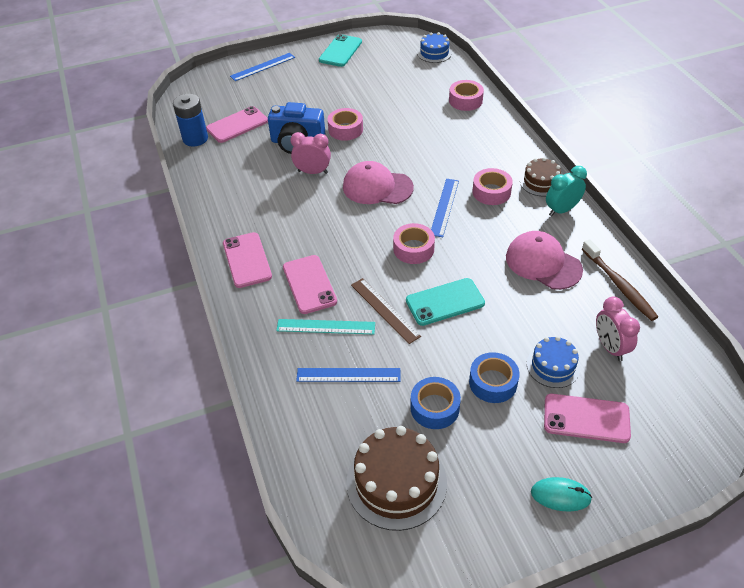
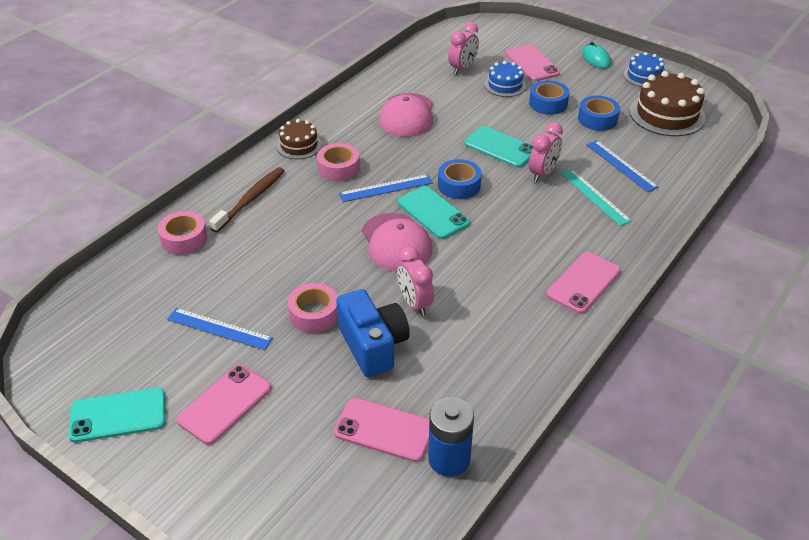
camera: 125 degrees left, 5 degrees down
blue ruler [230,53,295,81] -> blue ruler moved to [167,308,273,350]
pink phone [283,255,337,314] -> pink phone moved to [176,365,271,445]
brown ruler [351,278,421,344] -> pink clock [529,122,563,182]
pink tape [393,223,435,264] -> blue tape [438,159,482,199]
blue cake [417,32,452,63] -> blue cake moved to [624,52,664,87]
turquoise clock [546,166,587,216] -> none
brown toothbrush [582,239,658,321] -> brown toothbrush moved to [209,167,285,233]
none -> turquoise phone [398,186,470,239]

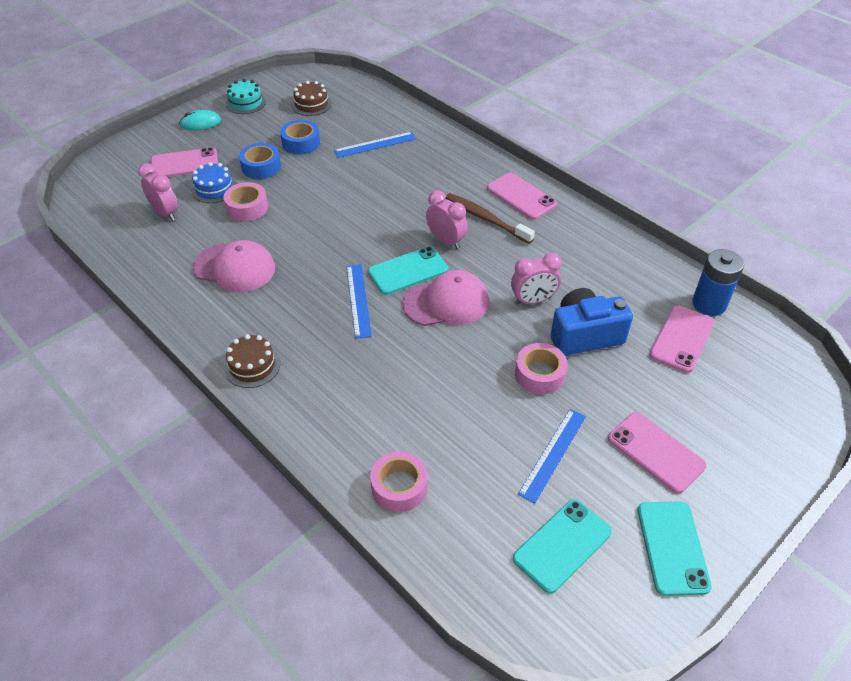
camera: 80 degrees left, 5 degrees up
brown toothbrush [209,167,285,233] -> brown toothbrush moved to [446,193,535,244]
pink tape [317,143,360,182] -> pink tape moved to [224,182,268,222]
blue tape [438,159,482,199] -> none
turquoise phone [464,126,533,168] -> turquoise phone moved to [513,499,612,594]
pink clock [529,122,563,182] -> pink clock moved to [426,190,468,249]
turquoise ruler [561,169,632,226] -> none
blue cake [624,52,664,87] -> turquoise cake [226,79,266,114]
brown cake [629,71,706,136] -> brown cake [292,81,332,116], size x0.58

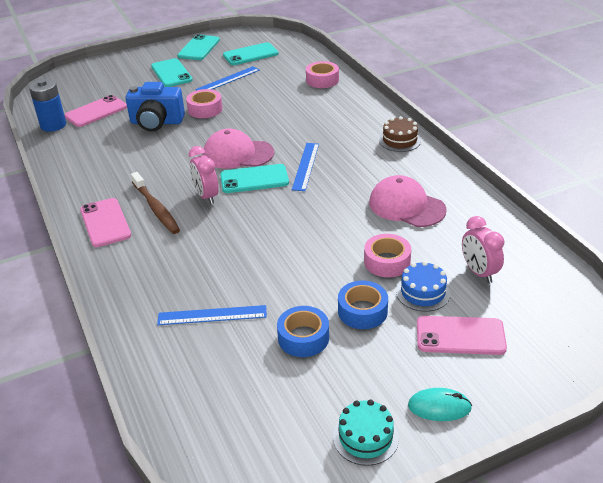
camera: 160 degrees left, 10 degrees down
brown cake [292,81,332,116] -> none
pink clock [511,253,562,305] -> none
pink phone [608,412,706,493] -> turquoise phone [151,58,193,87]

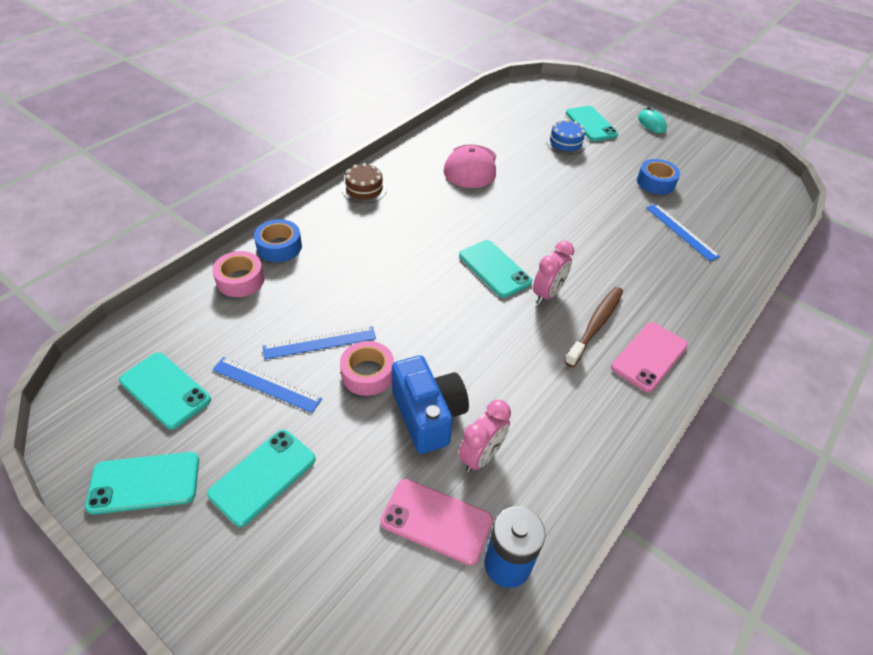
camera: 120 degrees left, 10 degrees up
pink cap [203,128,274,169] -> none
blue ruler [292,143,319,191] -> blue ruler moved to [263,326,376,359]
turquoise cake [333,399,399,466] -> none
blue tape [338,281,388,329] -> blue tape moved to [254,219,302,262]
pink tape [364,234,411,277] -> none
pink phone [417,316,507,355] -> turquoise phone [566,106,618,141]
pink clock [462,216,505,283] -> pink clock moved to [458,400,511,473]

